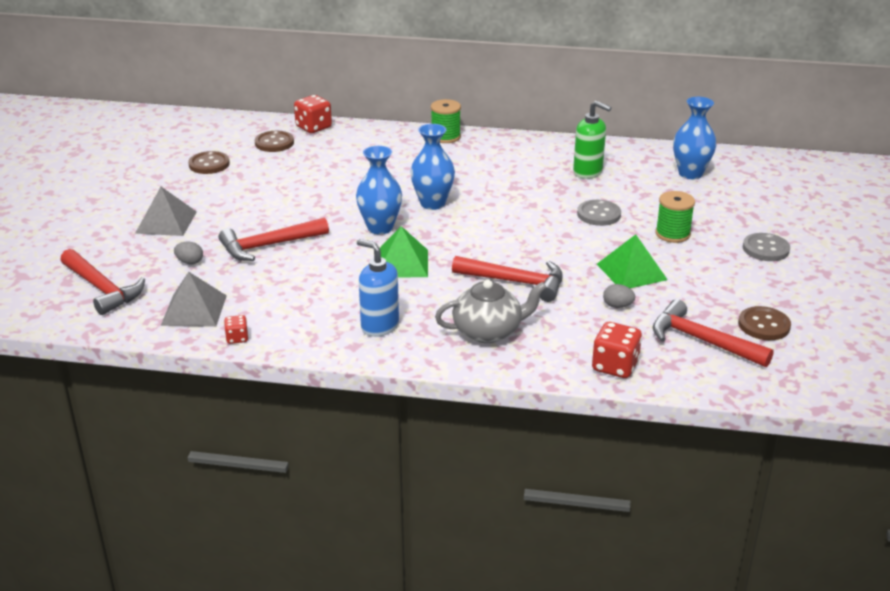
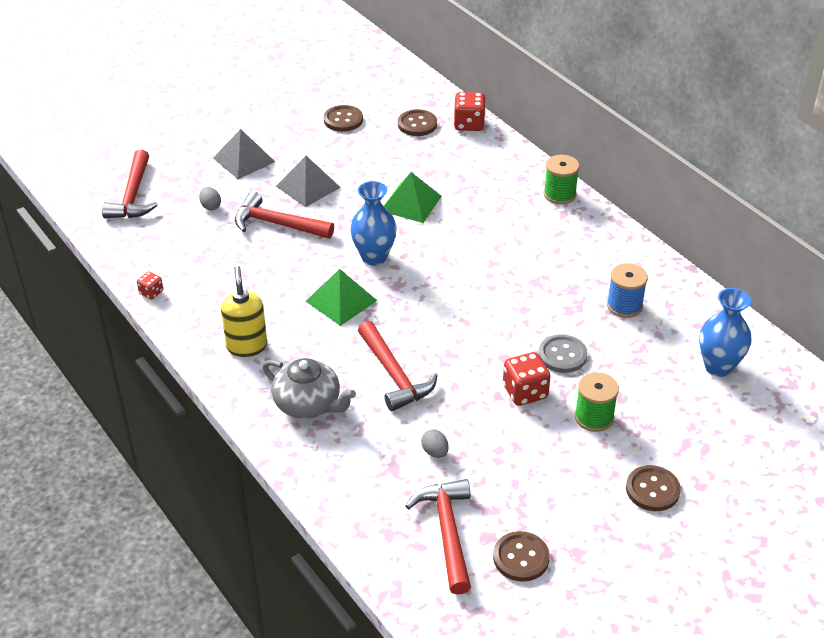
camera: 45 degrees right, 10 degrees up
grey pyramid [161,272,227,327] -> grey pyramid moved to [276,156,341,207]
blue soap dispenser [357,239,399,337] -> yellow soap dispenser [221,266,267,357]
blue vase [410,124,455,210] -> none
green soap dispenser [573,101,611,179] -> blue spool [607,263,648,318]
red dice [592,322,642,378] -> red dice moved to [503,352,551,406]
green pyramid [597,234,668,288] -> green pyramid moved to [384,172,442,223]
grey button [743,233,790,261] -> brown button [626,465,681,511]

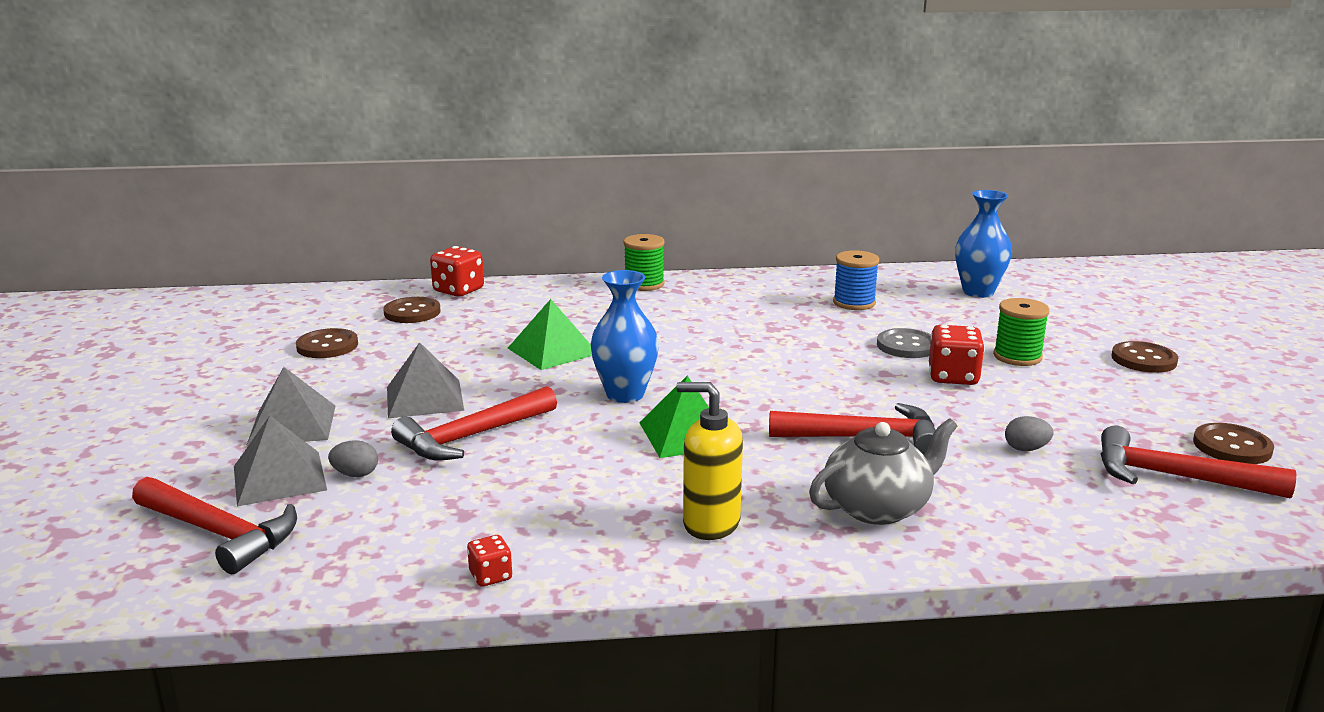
camera: 60 degrees left, 20 degrees down
none -> grey pyramid [234,416,327,506]

